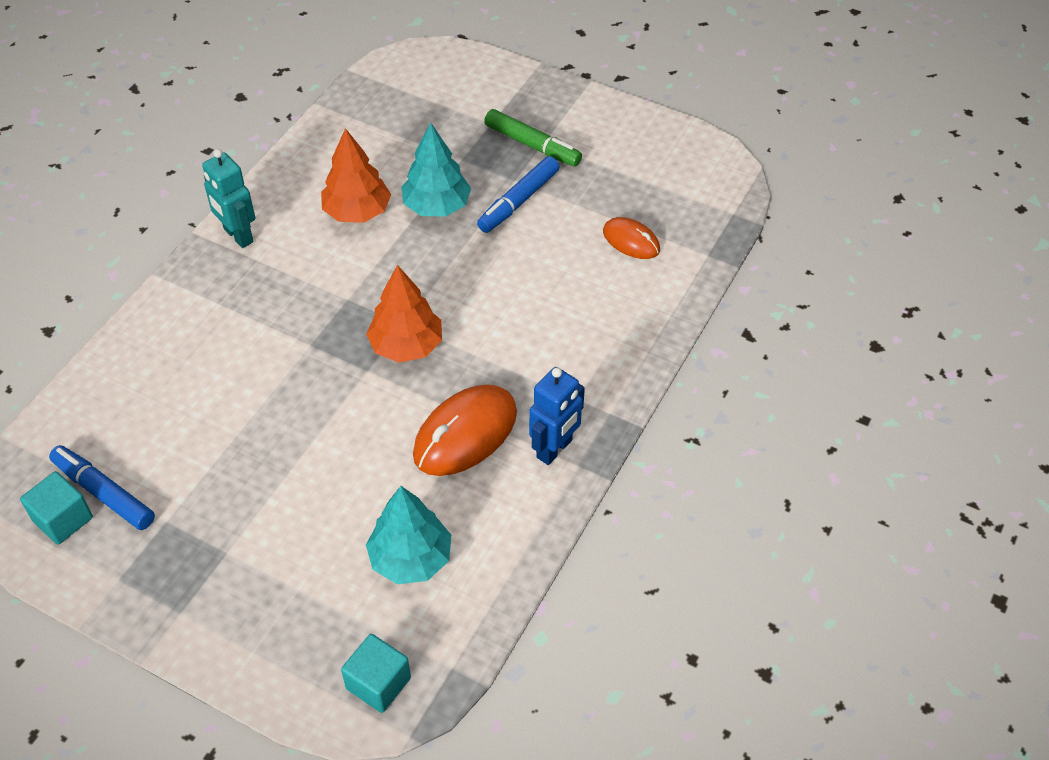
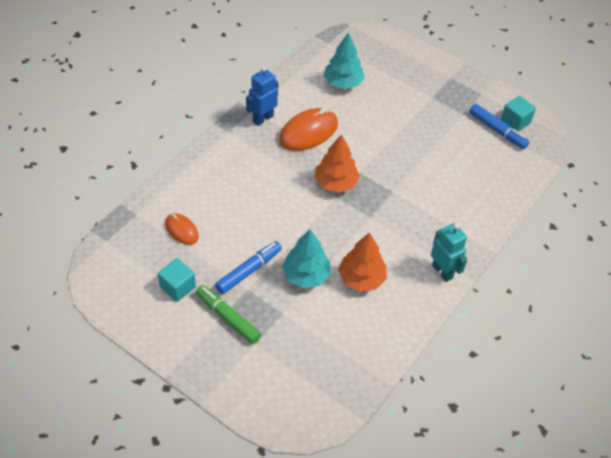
camera: 175 degrees left, 0 degrees up
turquoise cube [341,634,411,713] -> turquoise cube moved to [158,258,196,302]

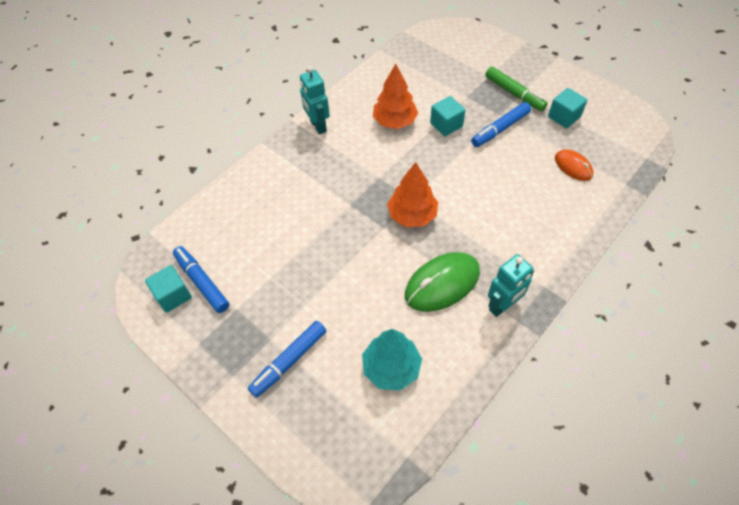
camera: 170 degrees left, 5 degrees up
blue robot [246,66,278,126] -> turquoise robot [488,254,534,317]
orange mouse [279,108,338,151] -> green mouse [405,252,480,312]
turquoise tree [282,229,330,288] -> turquoise cube [430,96,465,136]
none -> blue marker [248,321,326,398]

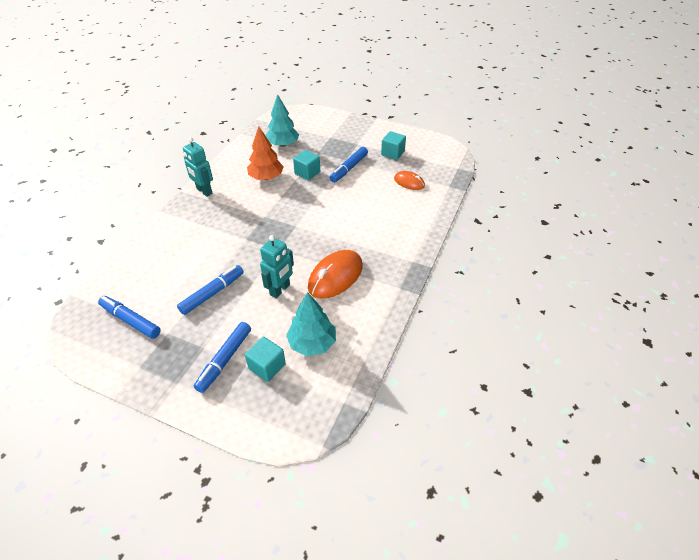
camera: 20 degrees left, 10 degrees down
turquoise cube [145,265,192,313] -> turquoise cube moved to [245,337,286,382]
orange tree [387,162,438,227] -> none
green mouse [405,252,480,312] -> orange mouse [308,250,363,299]
green marker [485,67,548,111] -> none
turquoise robot [488,254,534,317] -> turquoise robot moved to [260,235,294,298]
none -> blue marker [177,265,244,315]
none -> turquoise tree [266,94,300,147]

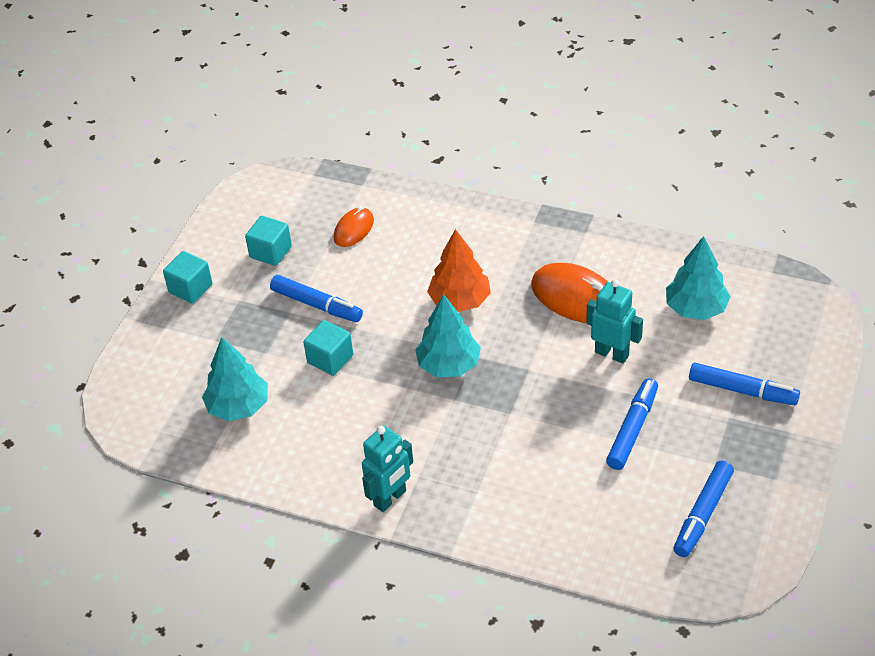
camera: 90 degrees left, 0 degrees up
blue marker [177,265,244,315] -> blue marker turned 75 degrees clockwise [606,378,658,470]
turquoise cube [245,337,286,382] -> turquoise cube moved to [163,251,213,304]
orange tree [247,126,284,180] -> orange tree moved to [427,229,491,312]
none -> turquoise tree [415,294,481,377]

